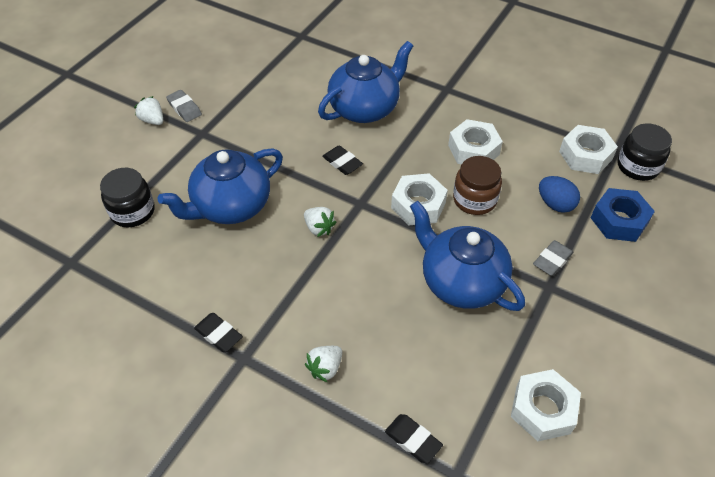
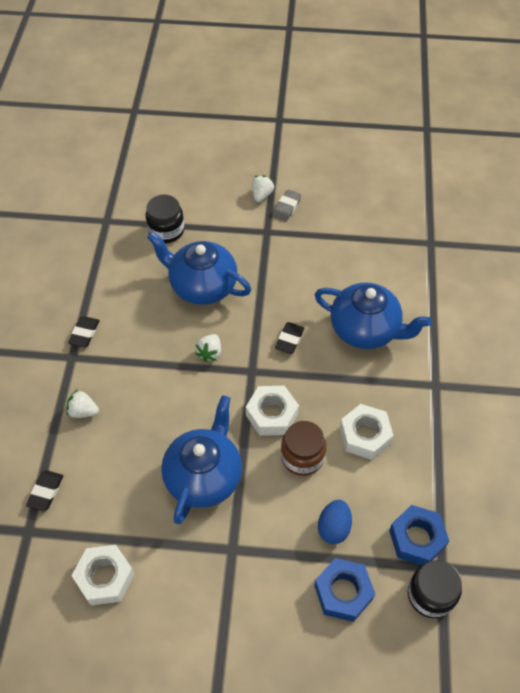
camera: 65 degrees right, 5 degrees up
grey eraser [533,240,573,276] -> none
white nut [559,125,618,174] -> blue nut [389,505,449,565]

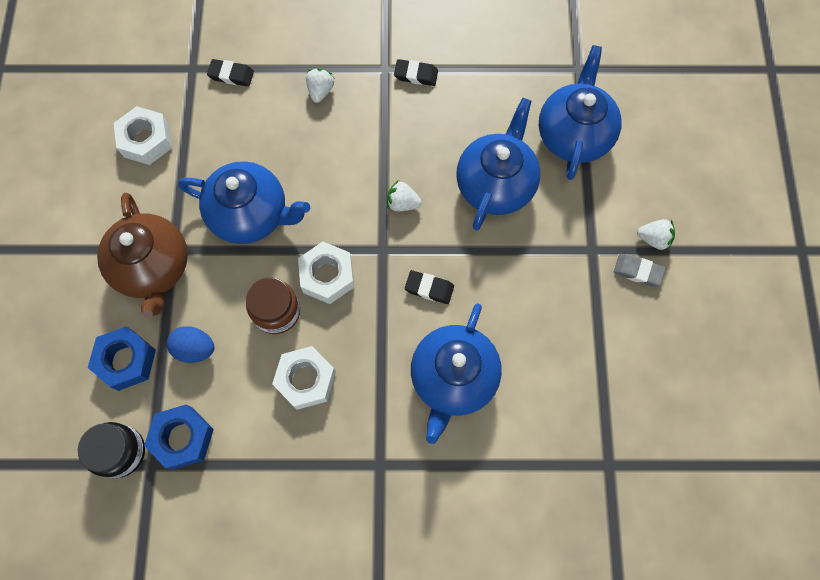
camera: 85 degrees right, 15 degrees up
black jar [146,195,185,243] -> blue teapot [539,45,622,180]
none -> brown teapot [97,193,188,318]

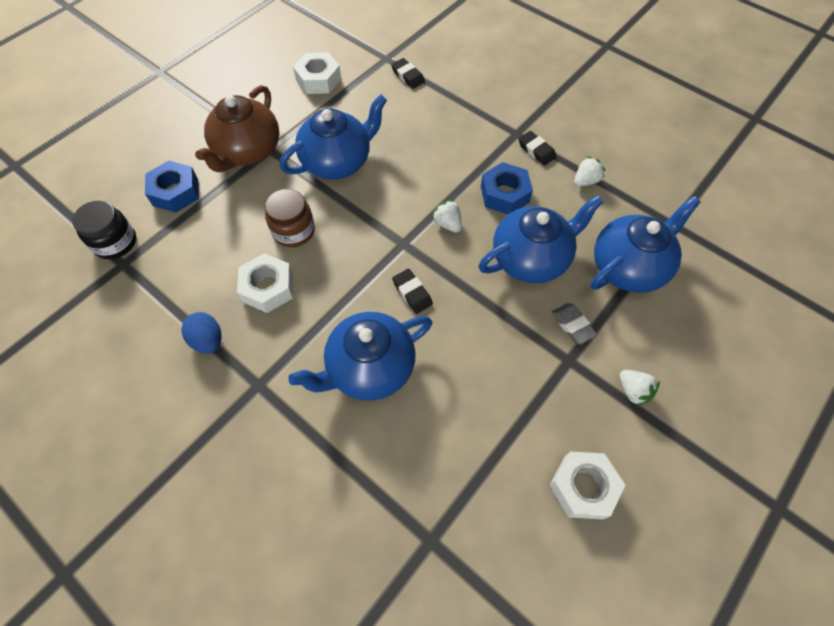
camera: 40 degrees right, 10 degrees down
blue nut [144,404,214,470] -> blue nut moved to [481,162,533,214]
blue egg [167,326,214,363] -> blue egg moved to [181,312,222,353]
blue teapot [178,161,310,244] -> blue teapot turned 90 degrees counterclockwise [280,94,387,179]
white nut [298,242,354,304] -> white nut moved to [549,451,625,519]
white strawberry [306,68,334,103] -> white strawberry moved to [574,156,606,187]
grey eraser [614,254,666,287] -> grey eraser moved to [552,303,597,344]

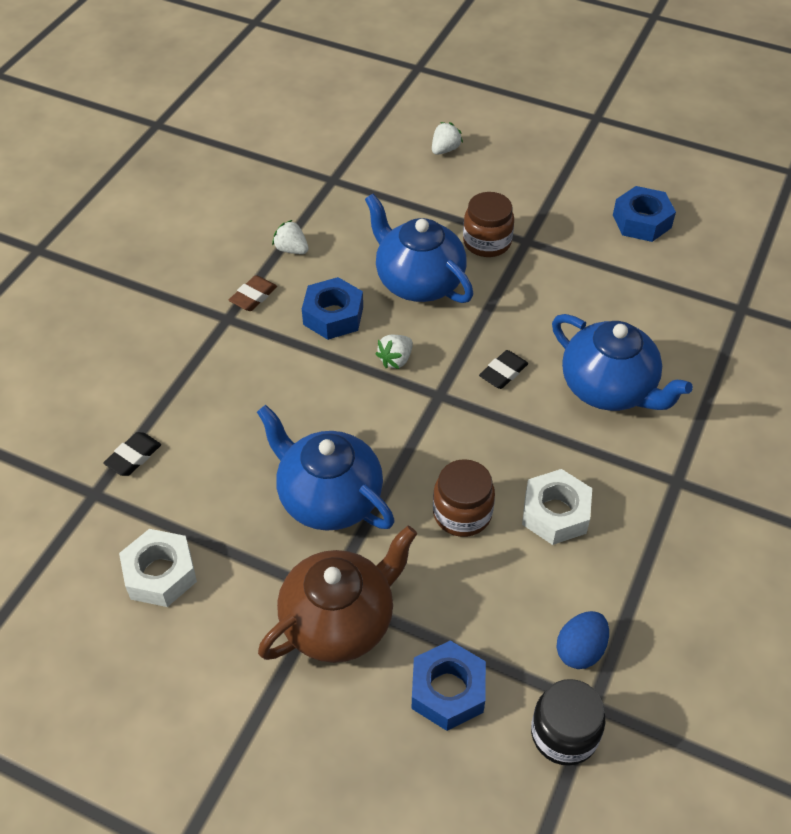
camera: 105 degrees left, 10 degrees down
blue egg [181,312,222,353] -> blue egg moved to [557,611,609,669]
brown teapot [195,85,279,172] -> brown teapot turned 45 degrees counterclockwise [258,526,417,663]
black eraser [519,131,556,166] -> brown eraser [229,275,277,311]
white nut [549,451,625,519] -> blue nut [613,186,676,242]
grey eraser [552,303,597,344] -> brown jar [463,192,514,257]
blue teapot [591,196,701,293] -> none
white strawberry [620,370,660,406] -> white strawberry moved to [432,122,463,155]

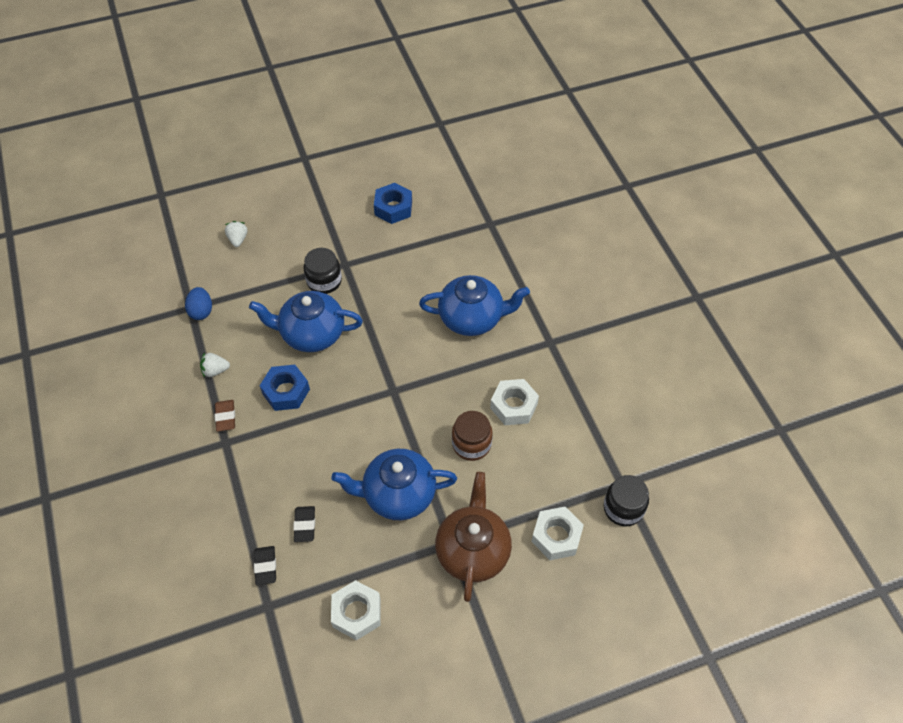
camera: 45 degrees left, 5 degrees up
white strawberry [375,335,413,369] -> none
blue nut [411,641,486,731] -> white nut [531,507,584,560]
brown jar [463,192,514,257] -> black jar [304,248,342,294]
black eraser [479,350,528,389] -> black eraser moved to [293,506,315,542]
blue egg [557,611,609,669] -> blue egg moved to [185,287,212,320]

